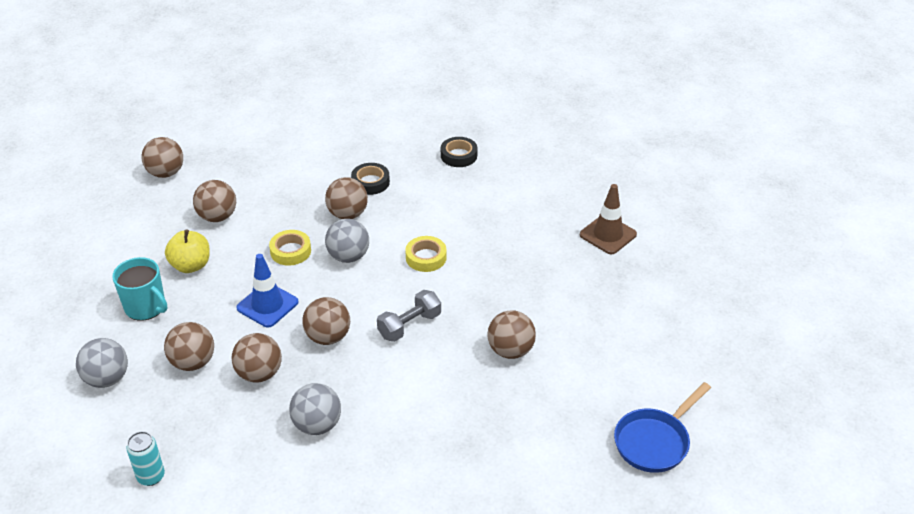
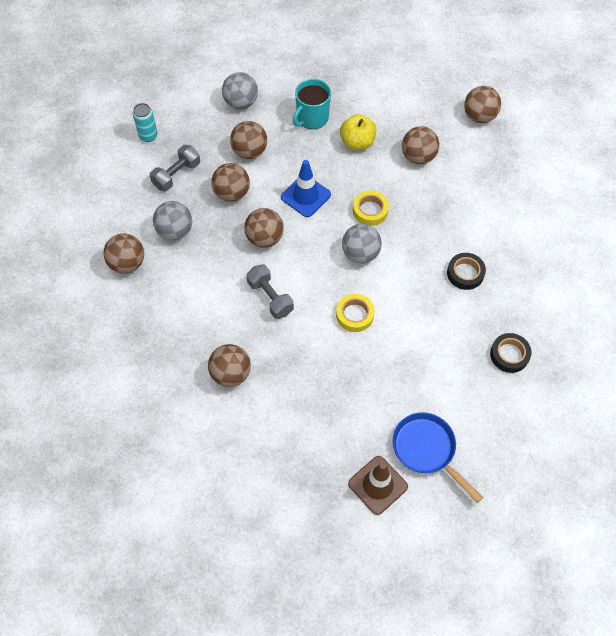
camera: 95 degrees right, 20 degrees up
brown ball [325,177,368,219] -> brown ball moved to [103,234,144,274]
blue pan [614,382,711,473] -> blue pan moved to [393,412,483,503]
none -> grey dumbbell [150,145,200,191]

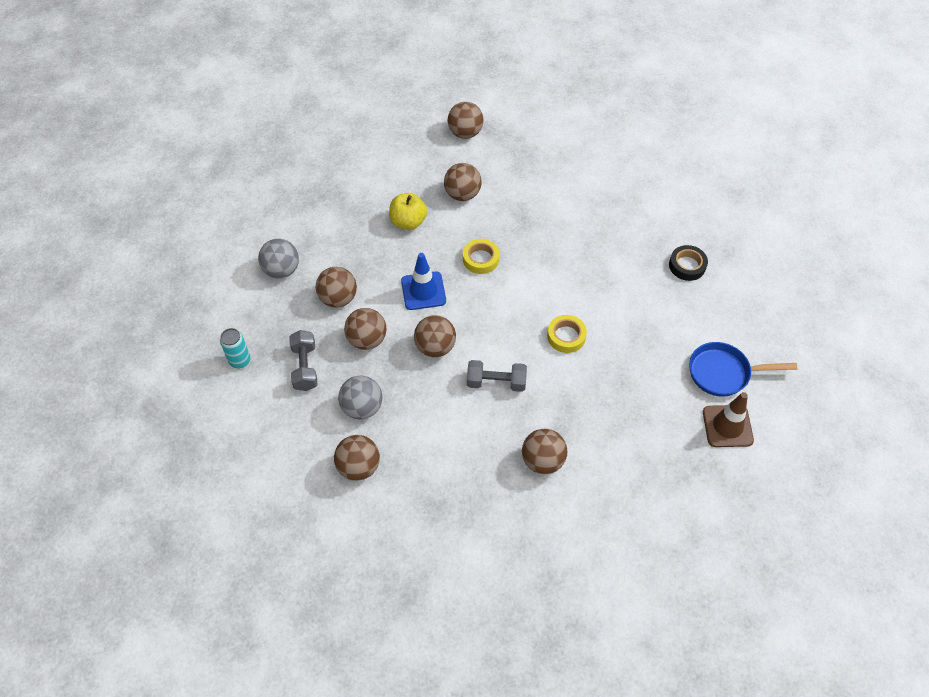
camera: 50 degrees left, 5 degrees down
turquoise mug [293,79,331,129] -> none
grey ball [342,224,382,264] -> none
black tape [447,253,486,290] -> none

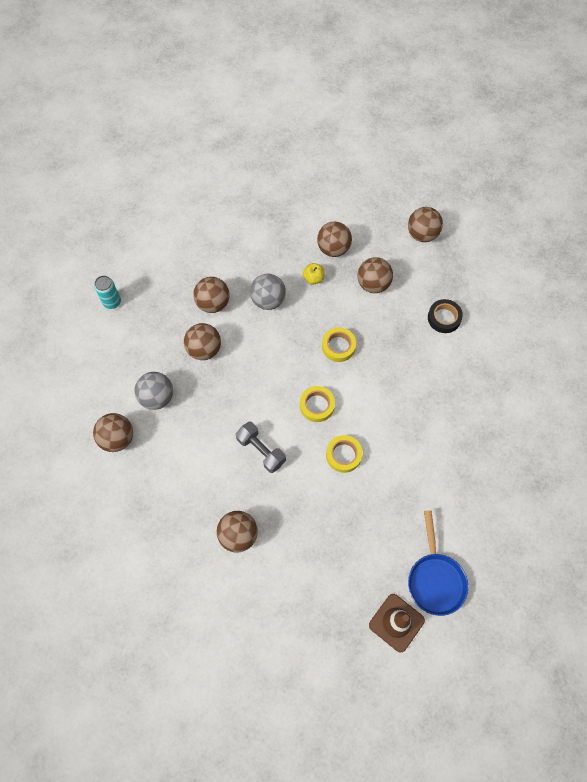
camera: 40 degrees right, 10 degrees up
grey ball [258,239,299,279] -> grey ball moved to [250,274,286,310]
grey dumbbell [289,330,318,391] -> none
yellow apple [389,193,427,230] -> yellow apple [303,263,325,285], size x0.63
blue traffic cone [401,253,446,310] -> none
brown ball [414,315,456,357] -> brown ball moved to [317,222,352,257]
black tape [669,245,708,281] -> black tape moved to [428,299,463,333]
blue pan [689,342,797,397] -> blue pan turned 135 degrees counterclockwise [408,510,468,616]
none -> yellow tape [300,386,335,422]

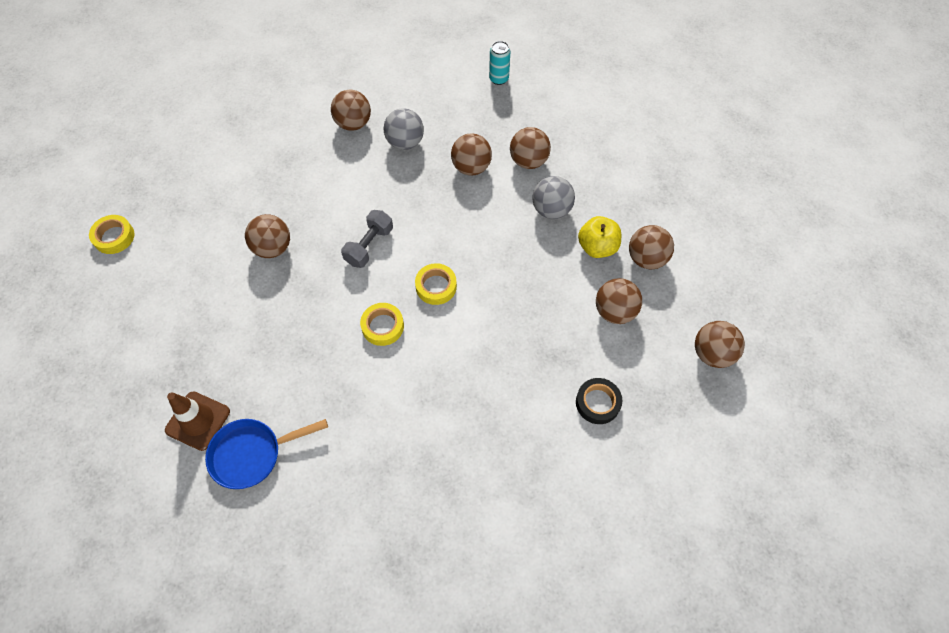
camera: 75 degrees right, 5 degrees down
yellow apple [303,263,325,285] -> yellow apple [578,216,621,258], size x1.59
yellow tape [322,327,356,362] -> yellow tape moved to [89,215,134,254]

